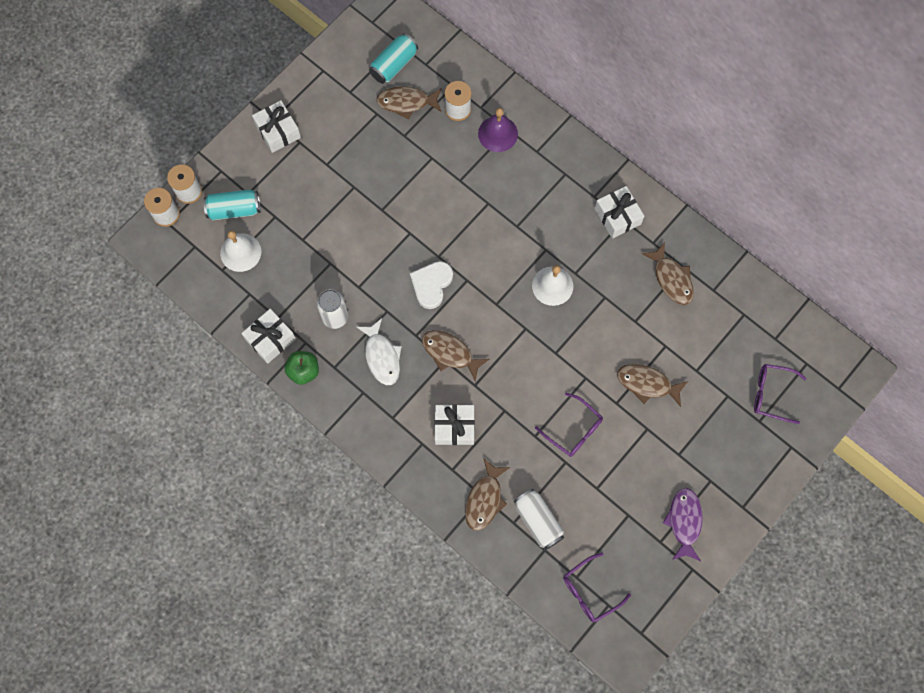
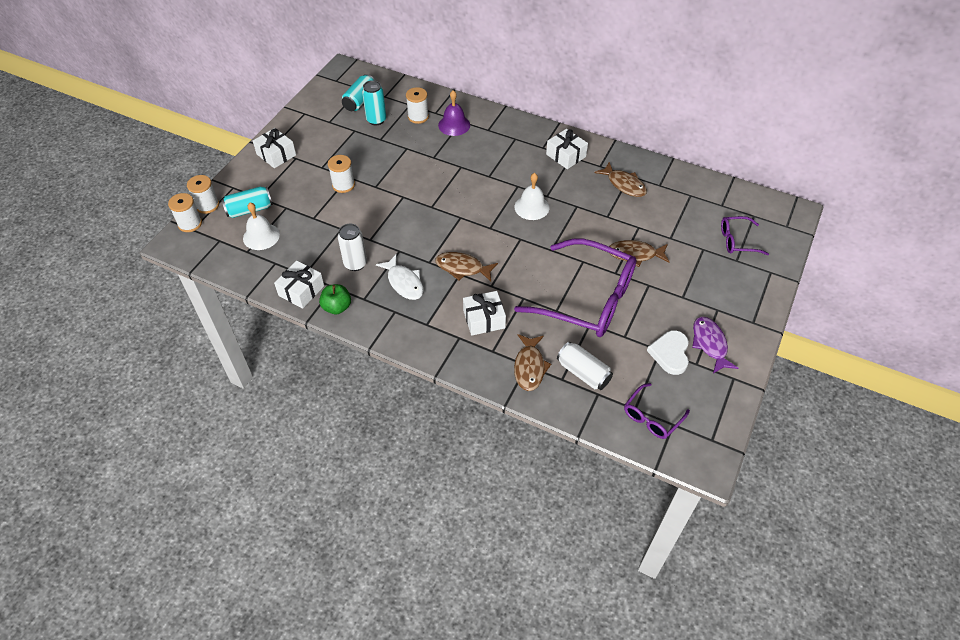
camera: 15 degrees left, 20 degrees down
brown fish [376,86,442,119] -> turquoise can [362,80,386,125]
white heart [410,261,453,309] -> white heart moved to [647,330,689,375]
purple glasses [535,393,603,457] -> purple glasses [514,239,636,337], size x2.17
none -> white spool [328,155,355,193]

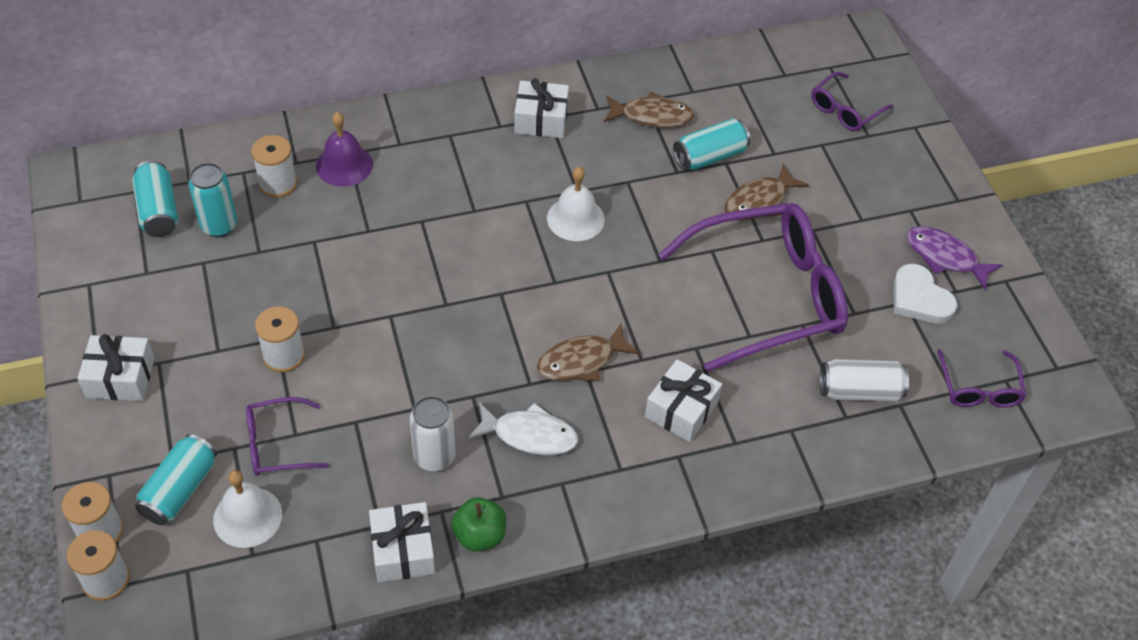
camera: 45 degrees left, 0 degrees up
brown fish [514,334,551,391] -> none
none -> purple glasses [246,397,329,476]
none -> turquoise can [673,118,750,171]

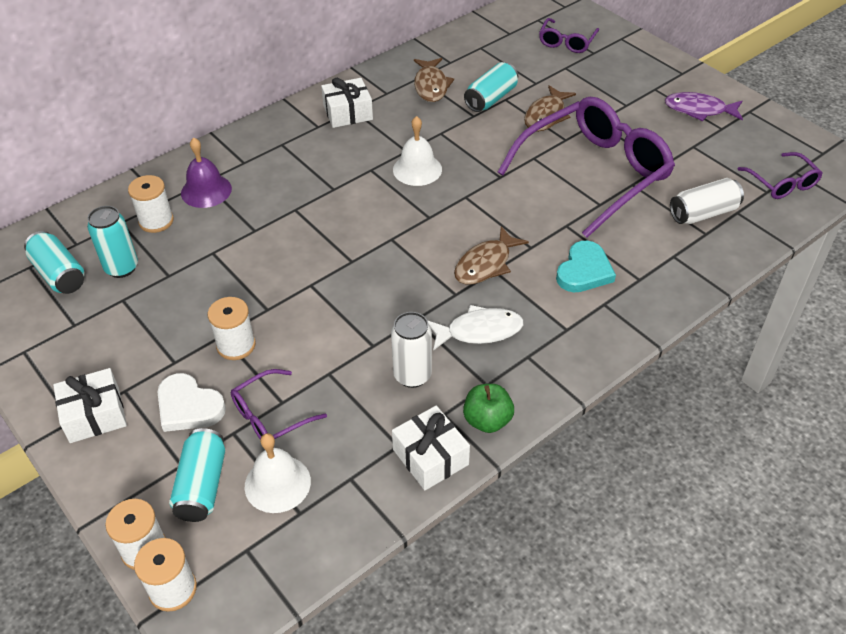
camera: 20 degrees left, 5 degrees down
brown fish [604,92,695,128] -> brown fish turned 105 degrees clockwise [414,58,454,102]
white gift [645,359,722,442] -> turquoise heart [556,241,616,292]
white heart [894,264,957,324] -> white heart moved to [157,373,226,432]

